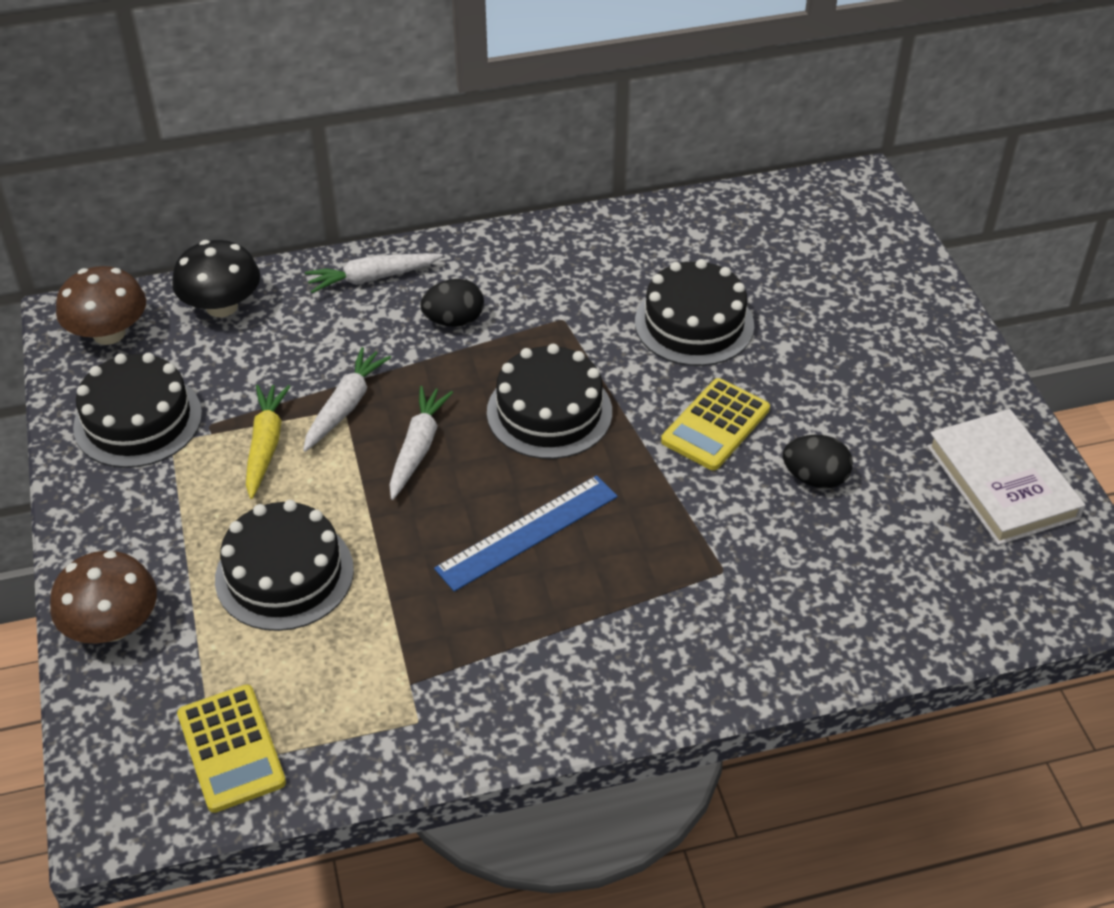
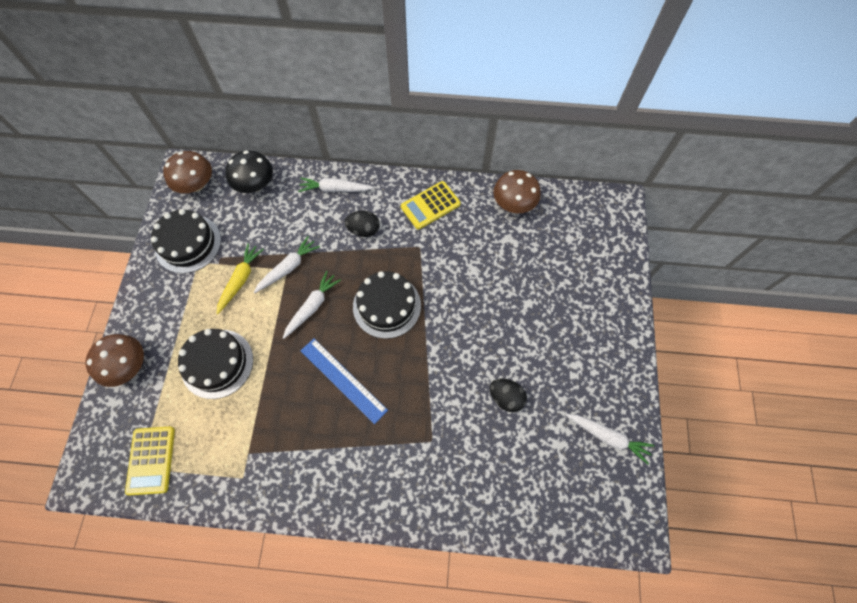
camera: 20 degrees right, 20 degrees up
blue ruler [434,475,618,592] -> blue ruler turned 60 degrees clockwise [301,338,388,424]
black cake [635,259,754,366] -> none
yellow calculator [661,378,770,470] -> yellow calculator moved to [401,181,461,230]
white book [927,409,1085,545] -> white carrot [566,414,654,464]
none -> brown mushroom [493,170,541,213]

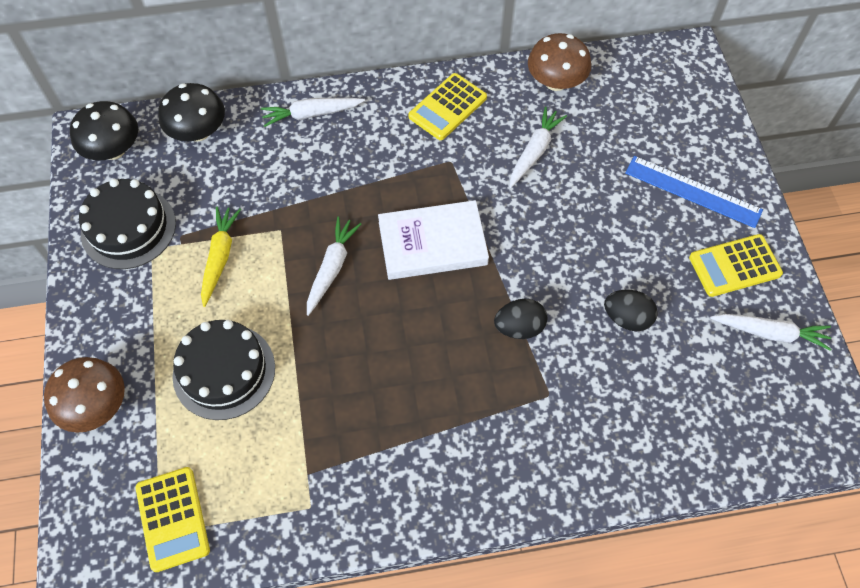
camera: 15 degrees left, 5 degrees down
brown mushroom [163,151,212,193] -> black mushroom [70,101,138,160]
white carrot [253,236,320,293] -> white carrot moved to [509,107,567,188]
blue ruler [301,338,388,424] -> blue ruler moved to [625,156,763,228]
black egg [345,211,380,237] -> black egg moved to [494,299,547,339]
black cake [353,271,421,339] -> white book [378,200,489,280]
none -> yellow calculator [689,234,783,297]

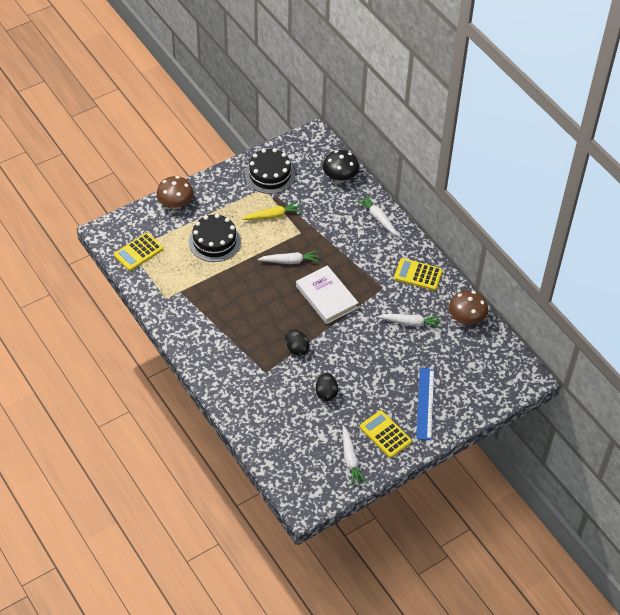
camera: 65 degrees right, 10 degrees down
black mushroom [70,101,138,160] -> none

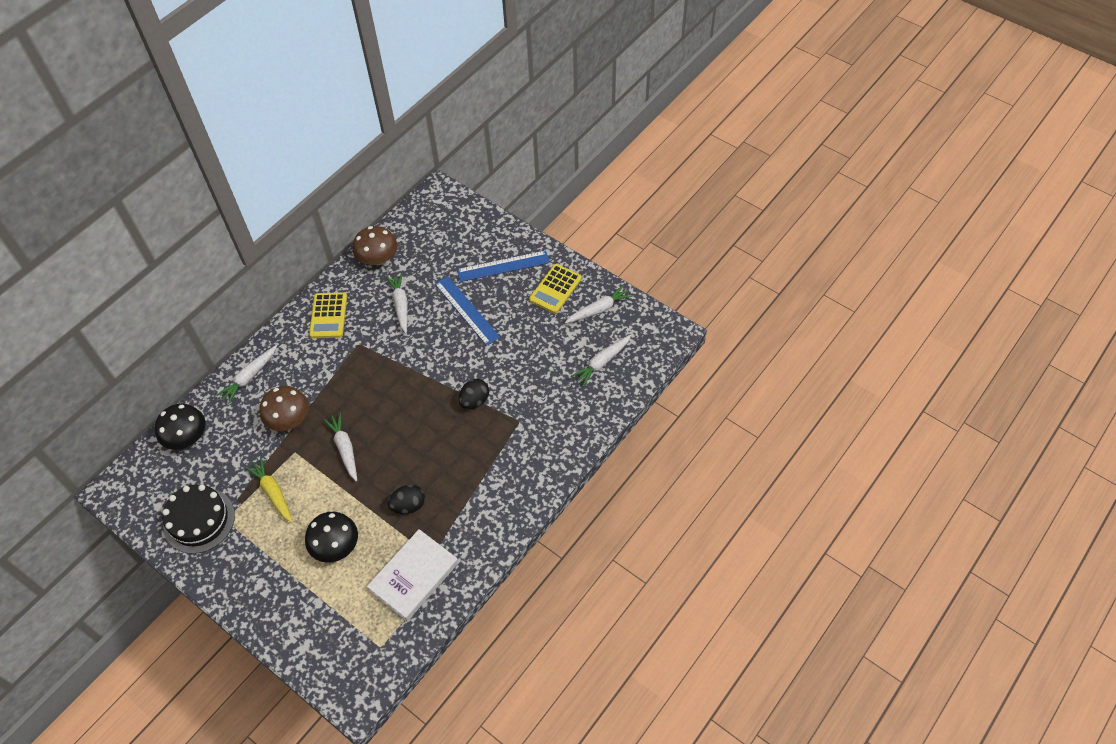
camera: 105 degrees left, 5 degrees up
yellow calculator [114,233,163,271] -> none
brown mushroom [156,176,194,209] -> brown mushroom moved to [259,386,309,431]
black cake [189,214,241,262] -> black mushroom [305,512,358,563]
white book [296,265,359,324] -> white book moved to [367,529,459,621]
black egg [316,373,338,401] -> black egg moved to [388,485,425,514]
none -> blue ruler [435,276,500,346]
none -> white carrot [571,335,631,387]

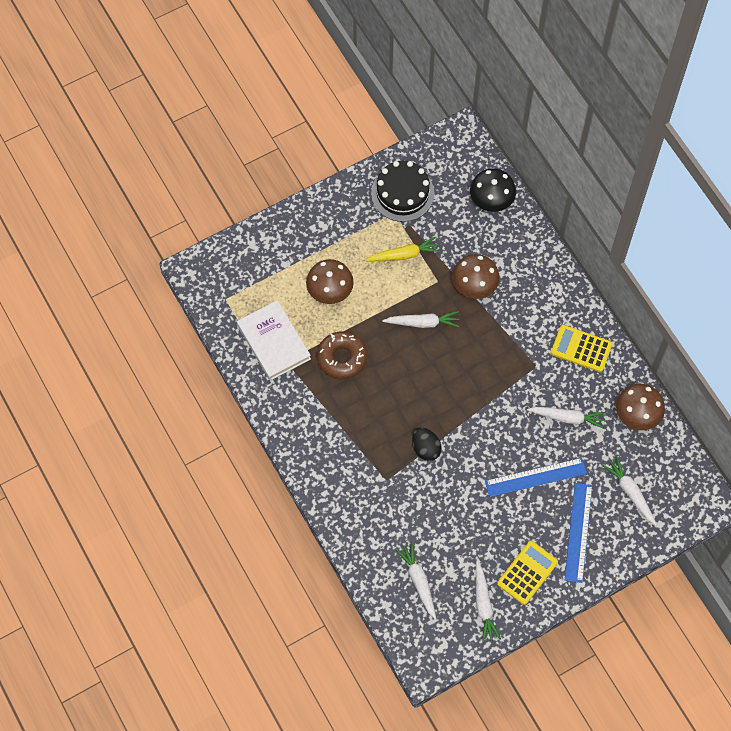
camera: 110 degrees right, 10 degrees up
white carrot [216,345,277,404] -> white carrot moved to [602,456,657,526]
black mushroom [305,512,358,563] -> brown mushroom [306,259,354,304]
black egg [388,485,425,514] -> brown donut [317,331,367,379]
yellow calculator [529,264,582,314] -> yellow calculator turned 75 degrees clockwise [497,541,558,605]

